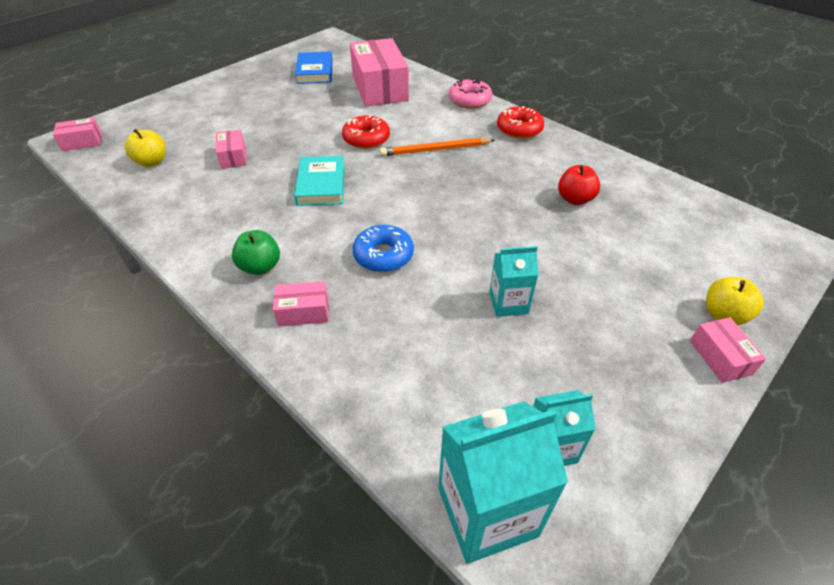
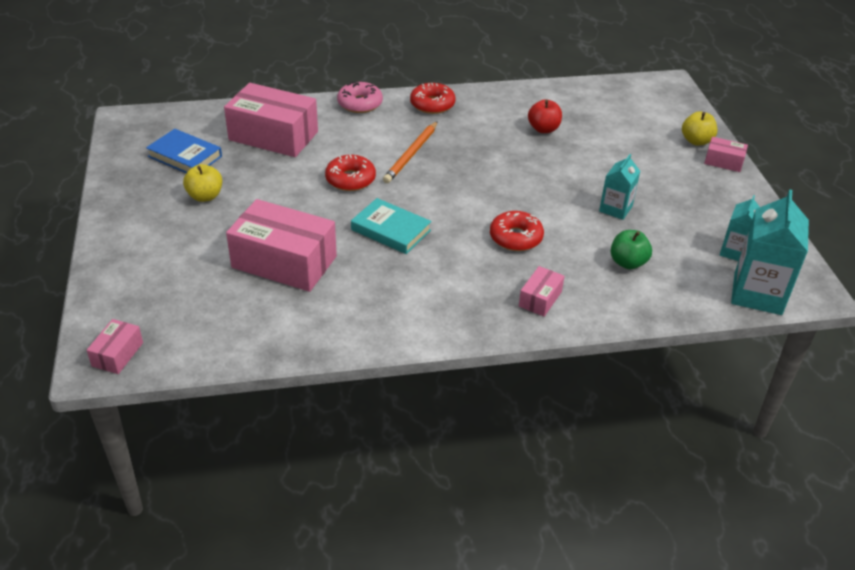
camera: 55 degrees left, 5 degrees down
yellow apple [125,129,166,167] -> yellow apple moved to [183,164,222,202]
pink box [216,129,247,169] -> pink box [226,199,337,292], size x2.13
green apple [232,230,280,275] -> green apple moved to [611,230,652,269]
blue donut [353,225,414,272] -> red donut [490,211,544,251]

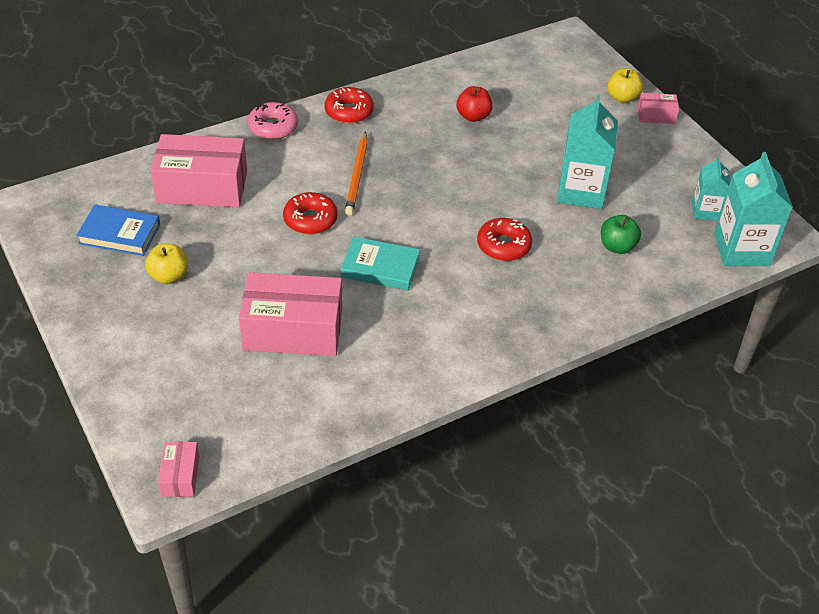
camera: 20 degrees left, 5 degrees up
pink box [519,266,565,317] -> none
turquoise carton [599,154,640,220] -> turquoise carton [557,95,618,209], size x1.73

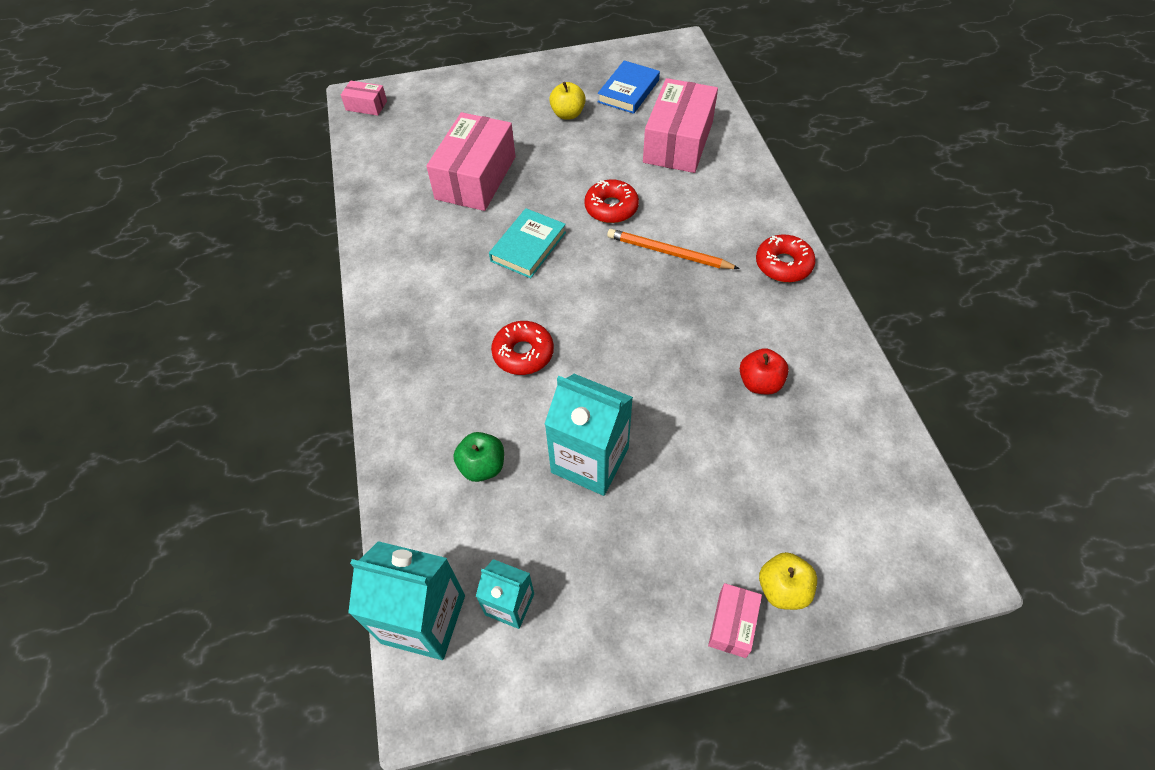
camera: 110 degrees right, 10 degrees up
pink donut [248,102,298,140] -> none

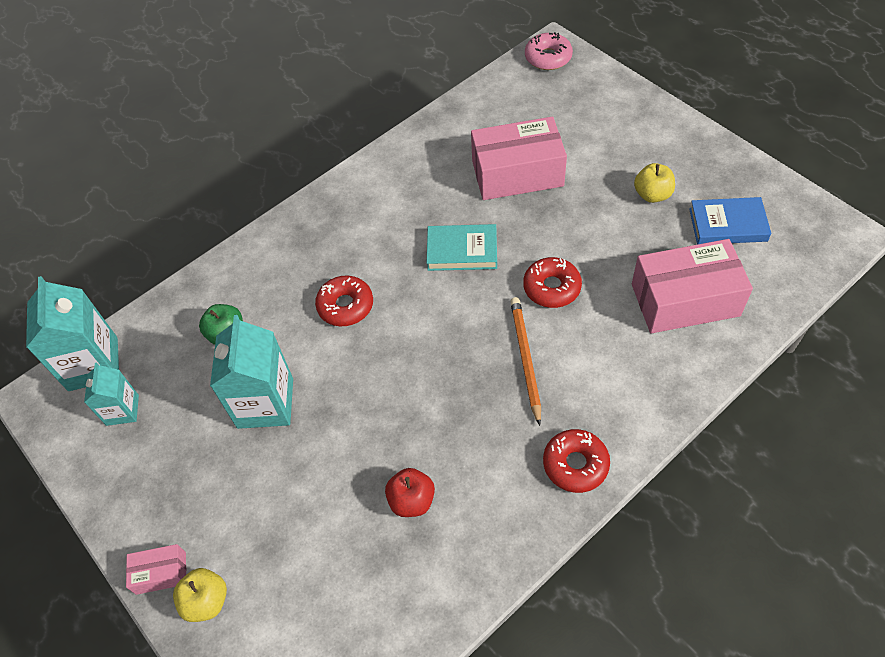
camera: 65 degrees right, 0 degrees up
pink box [341,80,387,116] -> pink donut [525,32,573,70]

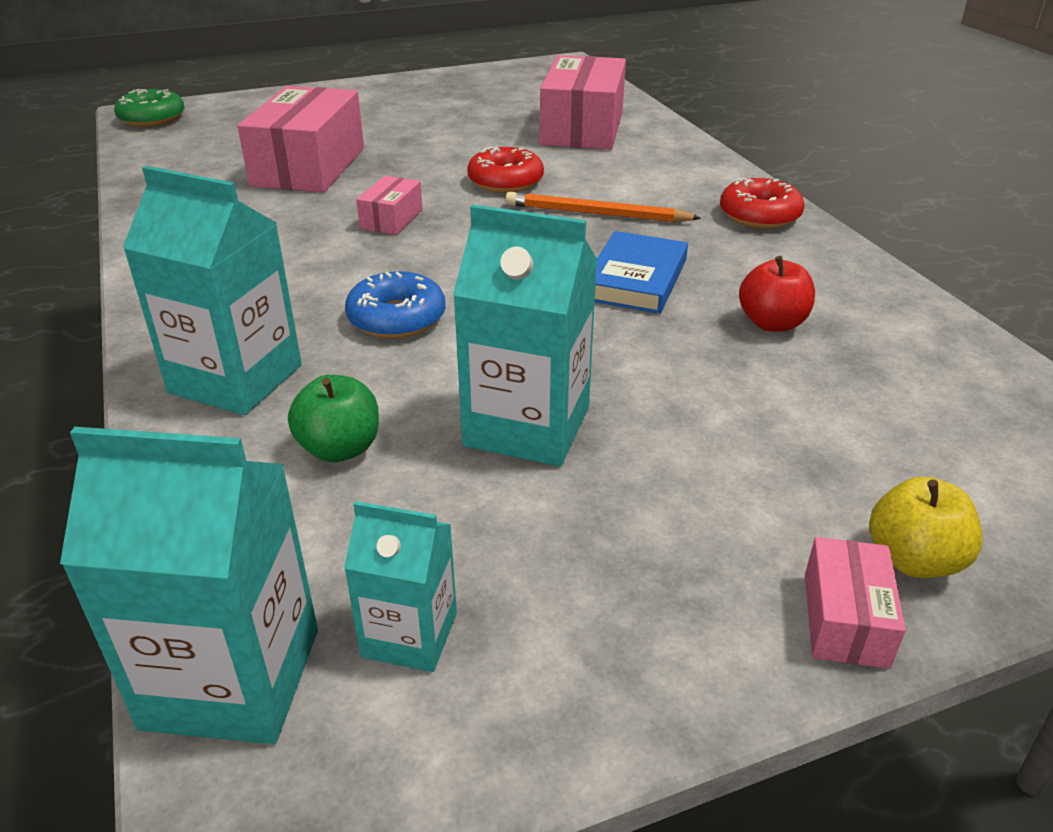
camera: 75 degrees left, 20 degrees down
red donut [315,275,373,326] -> blue donut [345,271,446,338]
turquoise book [427,224,497,271] -> pink box [356,176,423,235]
pink donut [525,32,573,70] -> green donut [114,89,184,127]
yellow apple [634,163,675,203] -> none
blue book [689,197,771,245] -> blue book moved to [595,231,688,314]
none -> turquoise carton [123,166,302,415]

